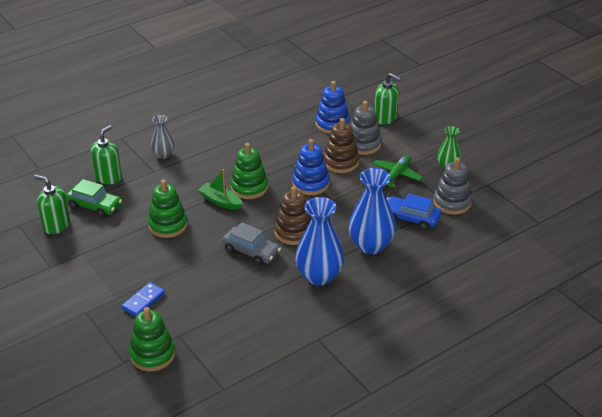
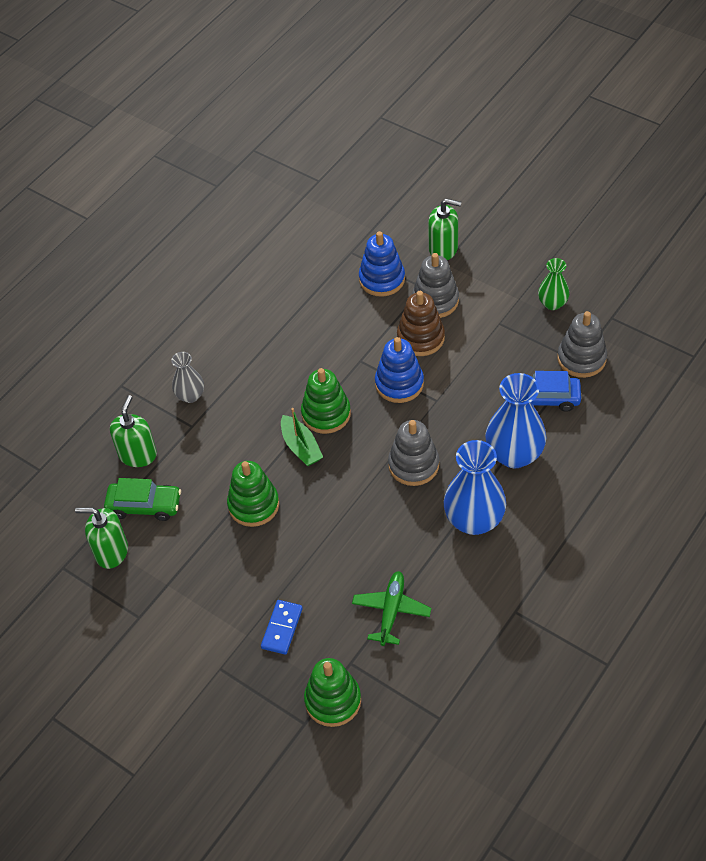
camera: 15 degrees left, 15 degrees up
green boat [198,169,243,210] -> green boat turned 135 degrees counterclockwise [281,408,323,466]
grey car [222,222,281,266] -> none
brown stacking toy [274,186,312,245] -> grey stacking toy [388,420,439,486]
green plane [372,155,423,188] -> green plane moved to [352,571,432,646]

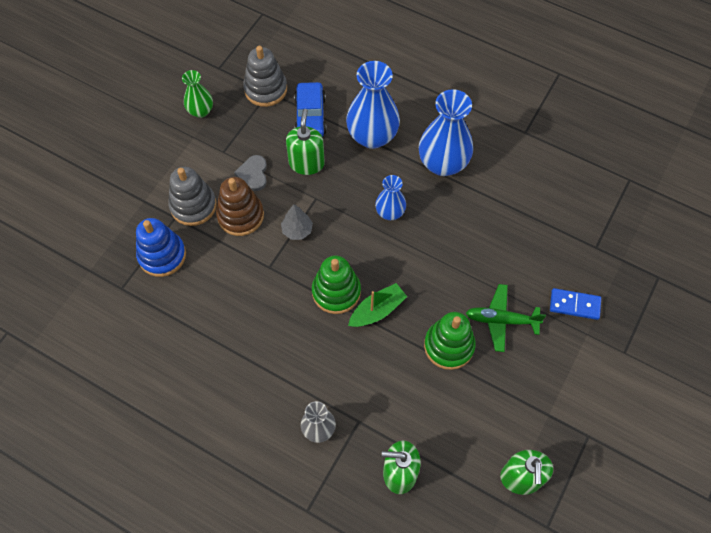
camera: 100 degrees left, 10 degrees up
green car [104,478,181,521] -> none
green stacking toy [304,658,361,727] -> none
green plane [352,571,432,646] -> green plane moved to [466,284,546,352]
blue stacking toy [375,337,424,403] -> grey tree [281,204,313,240]
grey stacking toy [388,420,439,486] -> blue vase [375,175,406,220]
green soap dispenser [428,199,462,260] -> green soap dispenser moved to [286,109,325,175]
none -> grey heart [234,155,267,191]

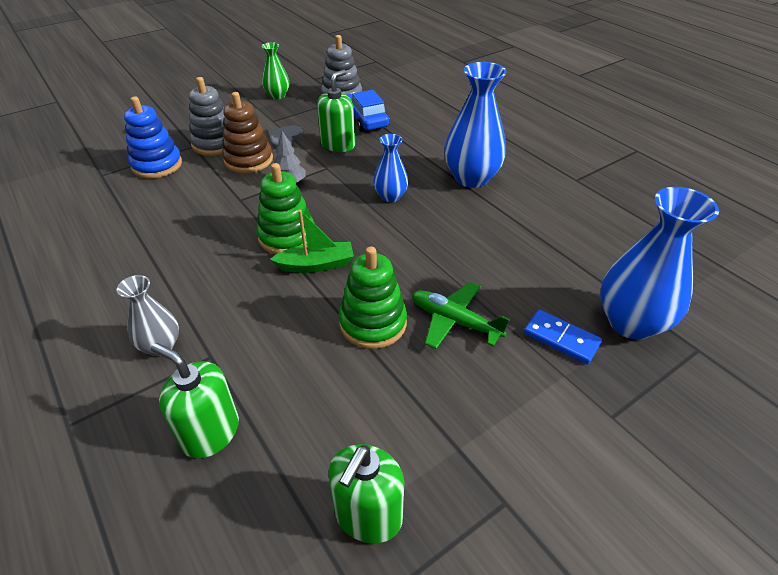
camera: 25 degrees right, 20 degrees down
blue car [294,82,327,137] -> blue car turned 135 degrees clockwise [347,90,389,132]
blue vase [346,61,400,149] -> blue vase moved to [600,187,719,340]

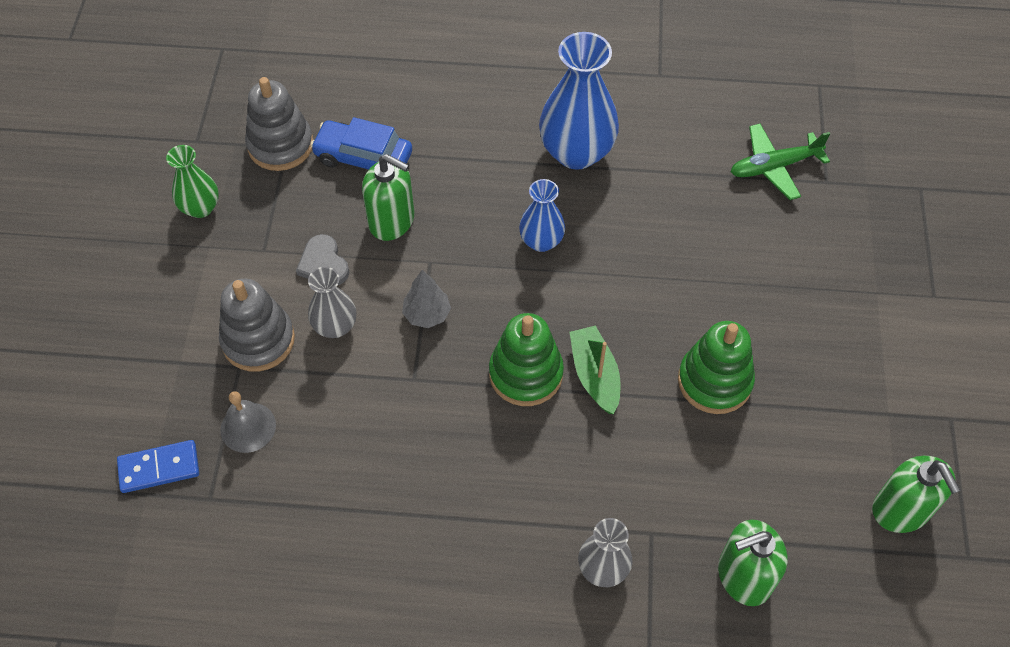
camera: 50 degrees left, 15 degrees up
blue stacking toy [124,96,182,179] -> grey bell [220,391,276,453]
brown stacking toy [222,92,273,173] -> grey vase [308,267,356,338]
green boat [270,210,354,273] -> green boat turned 45 degrees counterclockwise [570,326,621,414]
green soap dispenser [317,70,355,152] -> green soap dispenser turned 135 degrees clockwise [362,154,414,241]
green plane [412,282,510,349] -> green plane moved to [731,124,830,200]
blue domino [524,310,602,364] -> blue domino moved to [117,440,199,493]
blue vase [600,187,719,340] -> none

